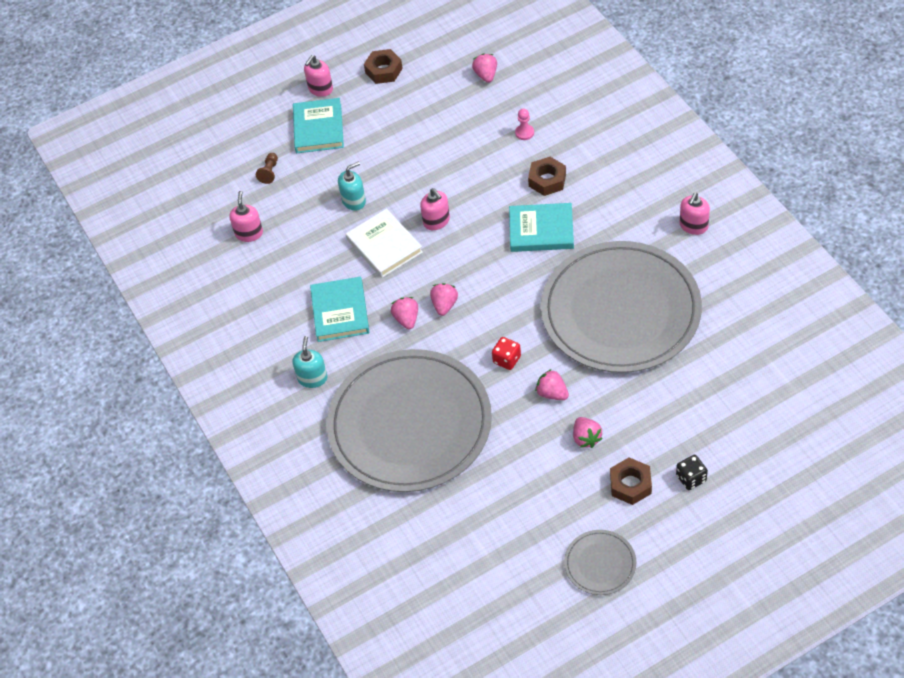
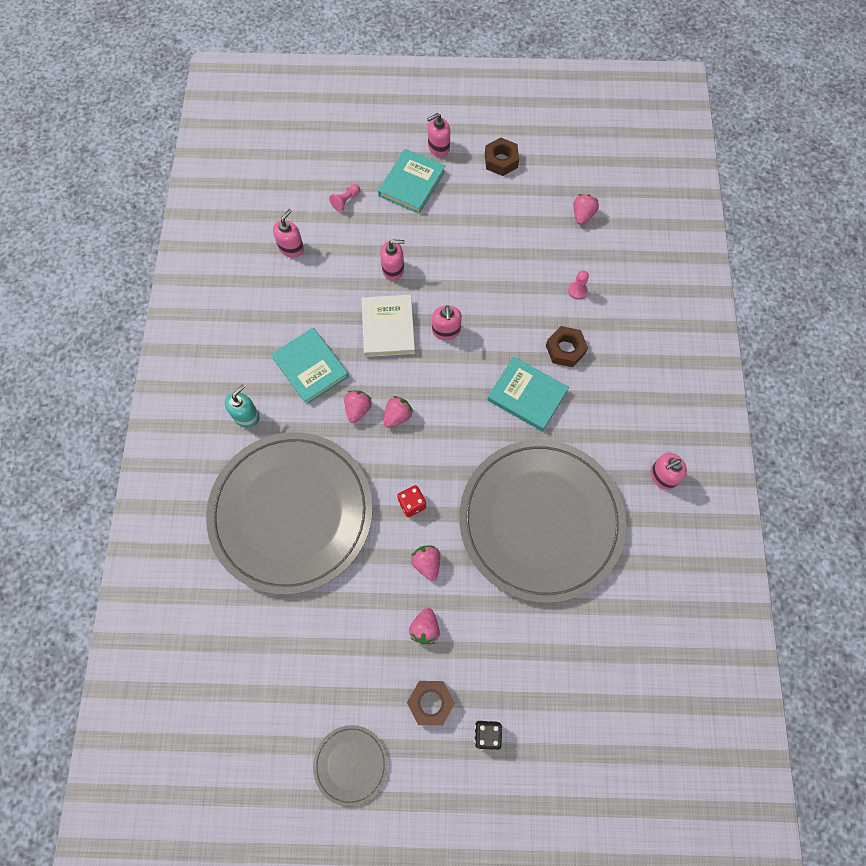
camera: 25 degrees right, 15 degrees up
brown pawn [256,153,278,184] -> pink pawn [329,184,360,212]
turquoise book [310,277,369,342] -> turquoise book turned 60 degrees counterclockwise [271,328,349,405]
turquoise soap dispenser [338,162,366,211] -> pink soap dispenser [380,239,405,281]

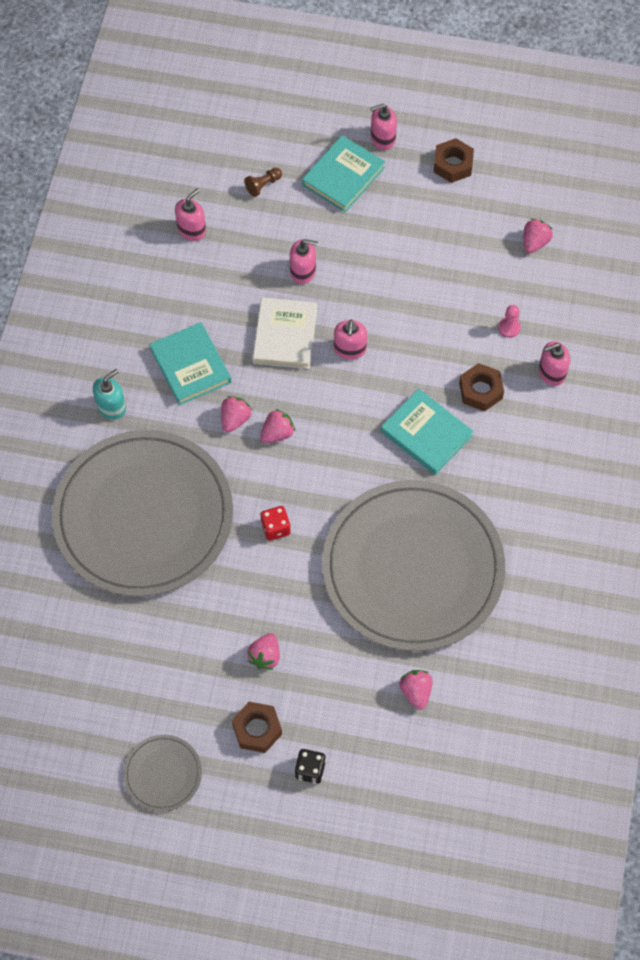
camera: 10 degrees right, 5 degrees down
pink pawn [329,184,360,212] -> brown pawn [244,168,282,197]
pink strawberry [411,546,440,581] -> pink strawberry moved to [399,670,433,710]
pink soap dispenser [651,453,687,490] -> pink soap dispenser moved to [539,341,570,386]

